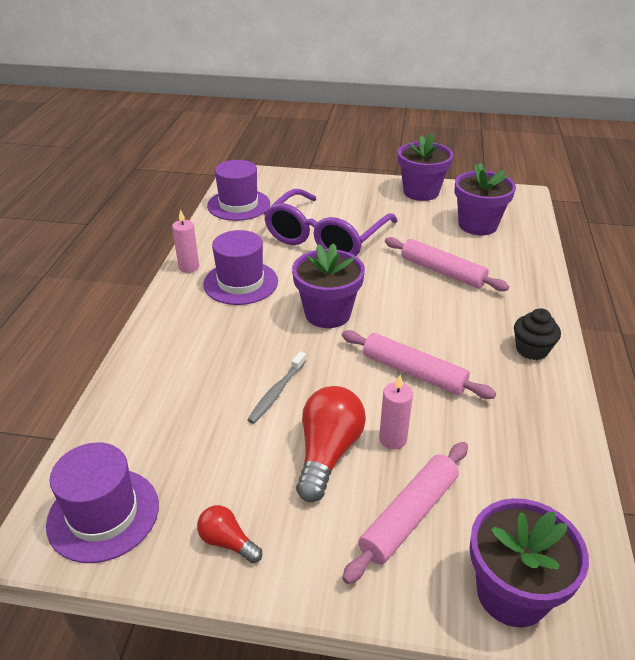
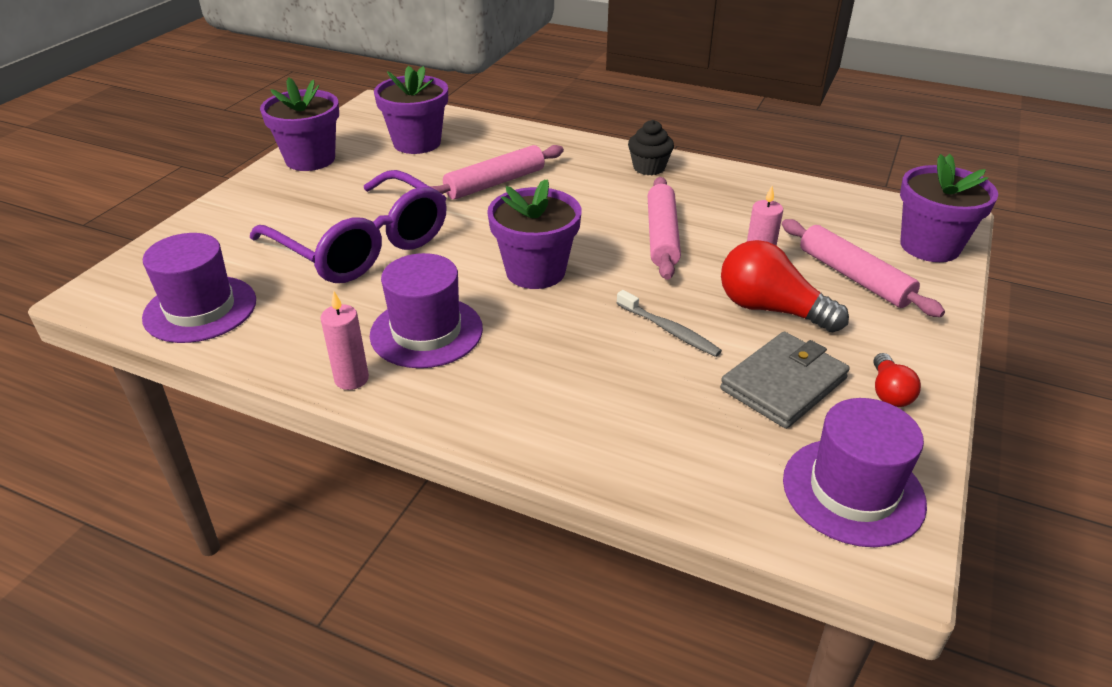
camera: 75 degrees left, 0 degrees up
red light bulb [197,505,262,563] -> red light bulb turned 45 degrees counterclockwise [873,353,921,407]
pink rolling pin [342,330,496,399] -> pink rolling pin turned 45 degrees counterclockwise [648,177,681,280]
none -> grey wallet [720,332,850,429]

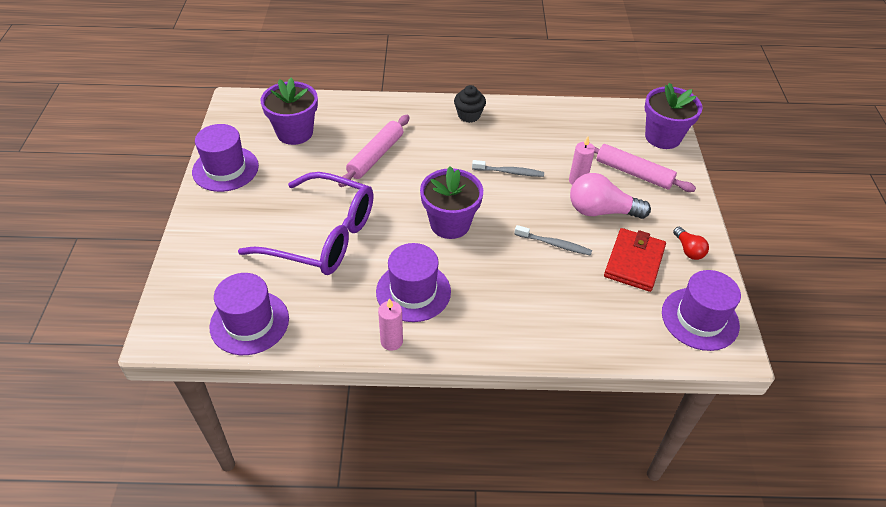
camera: 25 degrees left, 10 degrees up
purple flower pot [260,77,339,171] -> purple hat [192,124,259,192]
pink rolling pin [648,177,681,280] -> grey toothbrush [472,160,544,177]
grey wallet [720,332,850,429] -> red wallet [604,228,666,292]
red light bulb [721,240,849,332] -> pink light bulb [570,173,651,219]

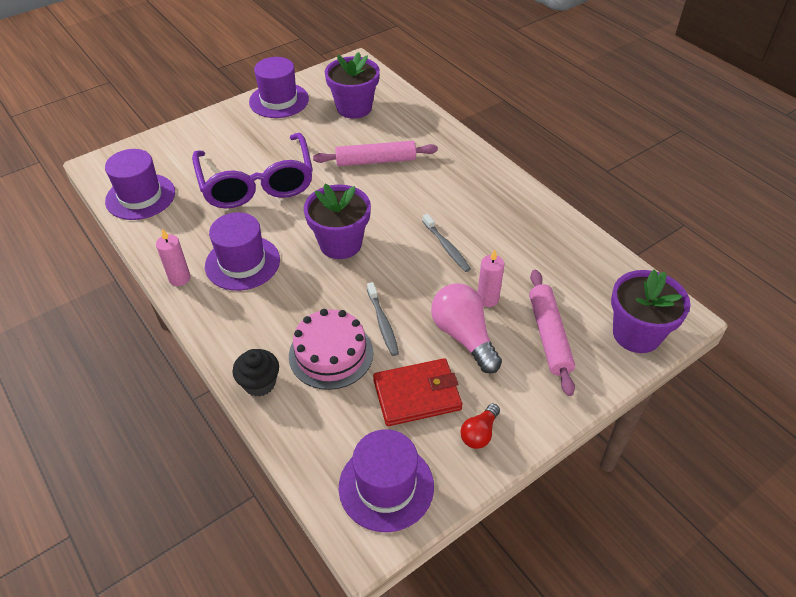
camera: 55 degrees right, 0 degrees up
black cupcake [454,85,486,123] -> black cupcake moved to [232,349,279,397]
none -> pink cake [289,309,373,390]

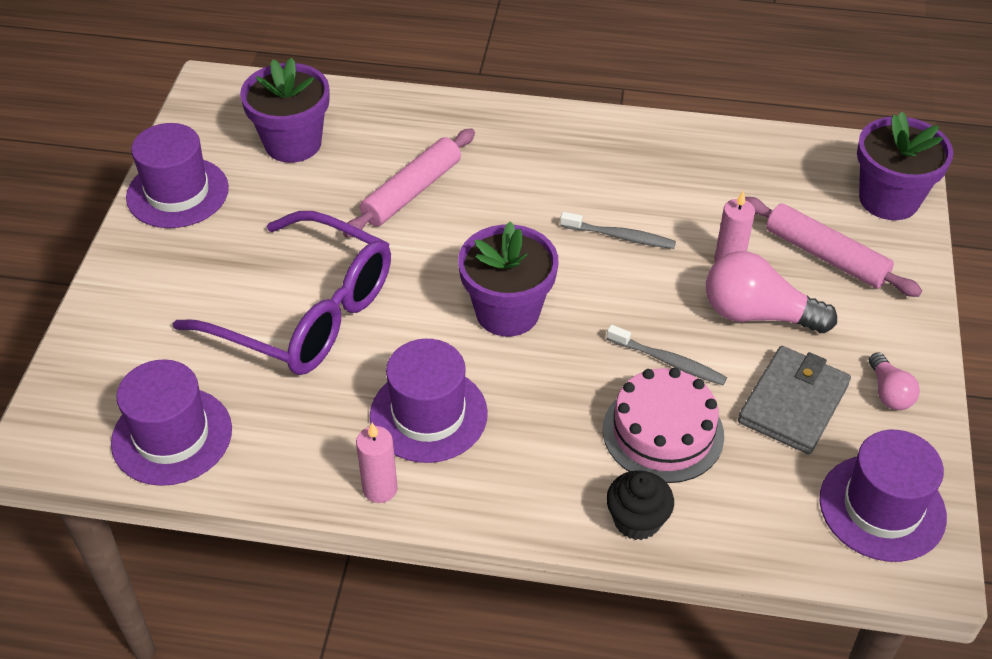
camera: 45 degrees left, 0 degrees up
red wallet [373,358,462,426] -> grey wallet [738,346,851,454]
red light bulb [460,404,500,449] -> pink light bulb [869,352,920,410]

